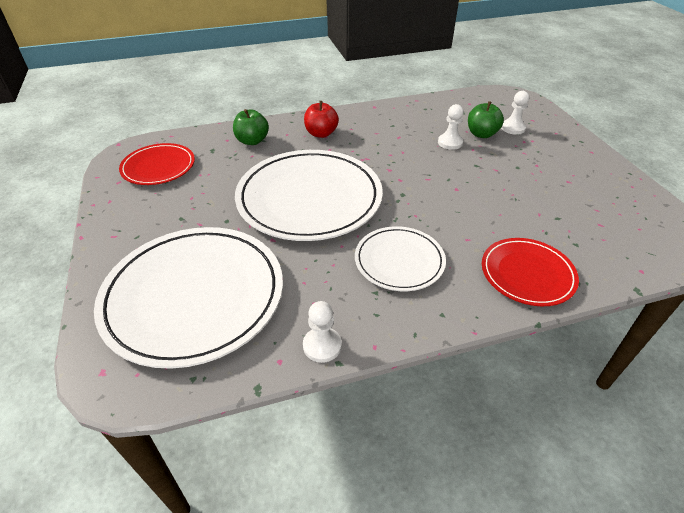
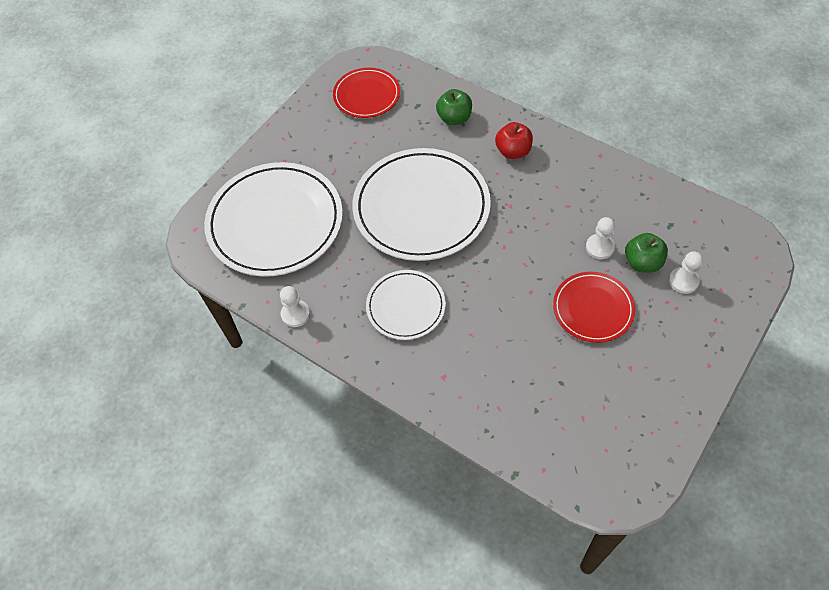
camera: 55 degrees right, 15 degrees up
red plate [482,238,579,306] -> red plate moved to [553,272,635,343]

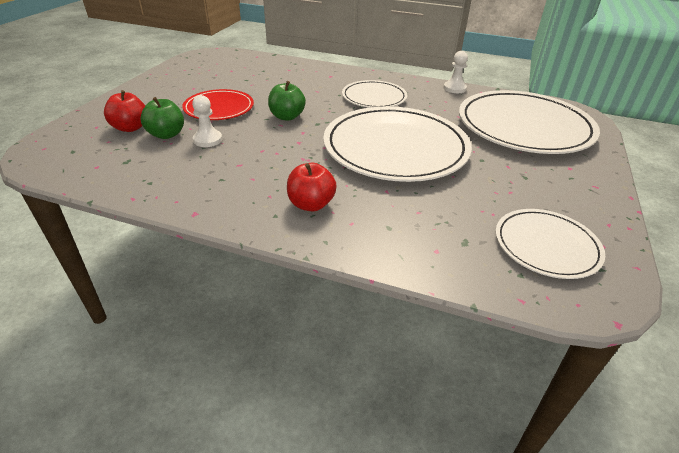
camera: 160 degrees right, 20 degrees down
red plate [333,68,400,118] -> white plate [495,209,605,279]
green apple [436,89,472,125] -> green apple moved to [268,81,306,121]
white pawn [669,251,703,294] -> red apple [104,90,145,132]

